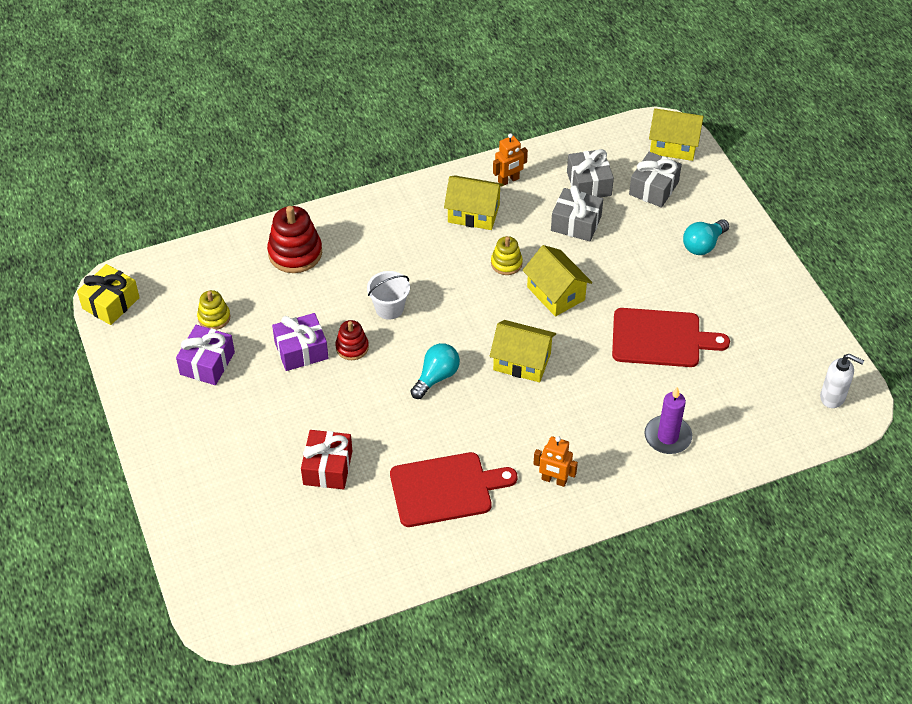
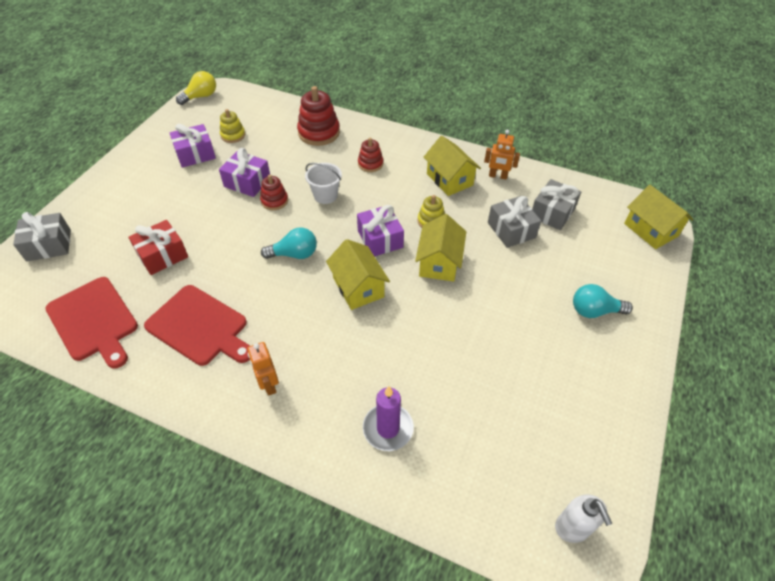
camera: 45 degrees right, 0 degrees up
yellow gift [77,264,140,325] -> yellow light bulb [176,71,216,105]
red cutting board [612,308,730,367] -> red cutting board moved to [45,277,138,369]
grey gift [629,152,682,208] -> grey gift moved to [13,212,71,262]
none -> purple gift [357,205,404,256]
none -> red stacking toy [358,138,383,172]

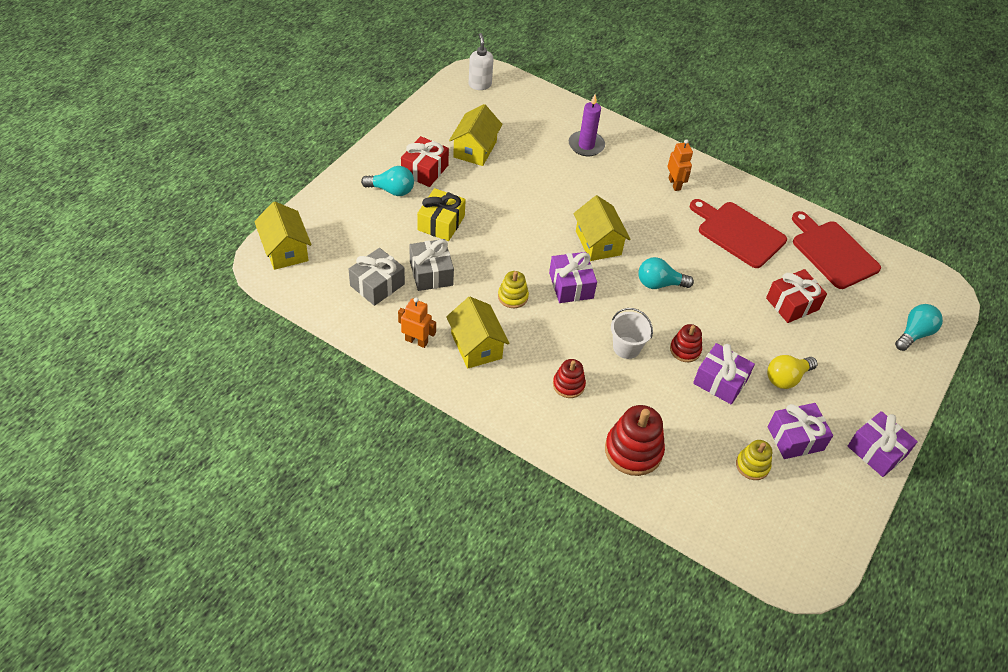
camera: 175 degrees left, 0 degrees up
grey gift [13,212,71,262] -> turquoise light bulb [895,304,943,351]
yellow light bulb [176,71,216,105] -> yellow light bulb moved to [767,355,817,389]
yellow house [415,214,466,282] -> yellow house moved to [449,104,503,166]
none -> red gift [401,136,449,187]
none -> yellow gift [417,188,466,241]
none -> purple gift [848,411,918,477]

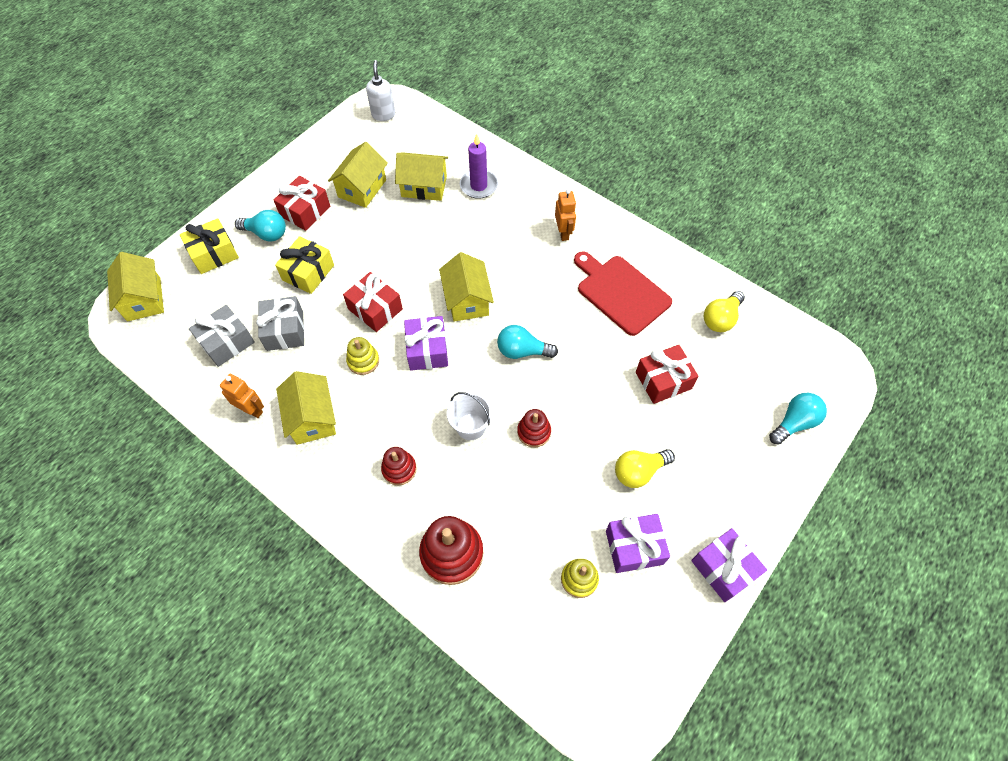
camera: 10 degrees right, 10 degrees up
purple gift [693,343,755,405] -> none
red cutting board [792,211,881,289] -> yellow light bulb [704,291,745,332]
none -> yellow gift [180,218,239,274]
none -> red gift [343,272,403,332]
none -> yellow house [395,153,448,201]

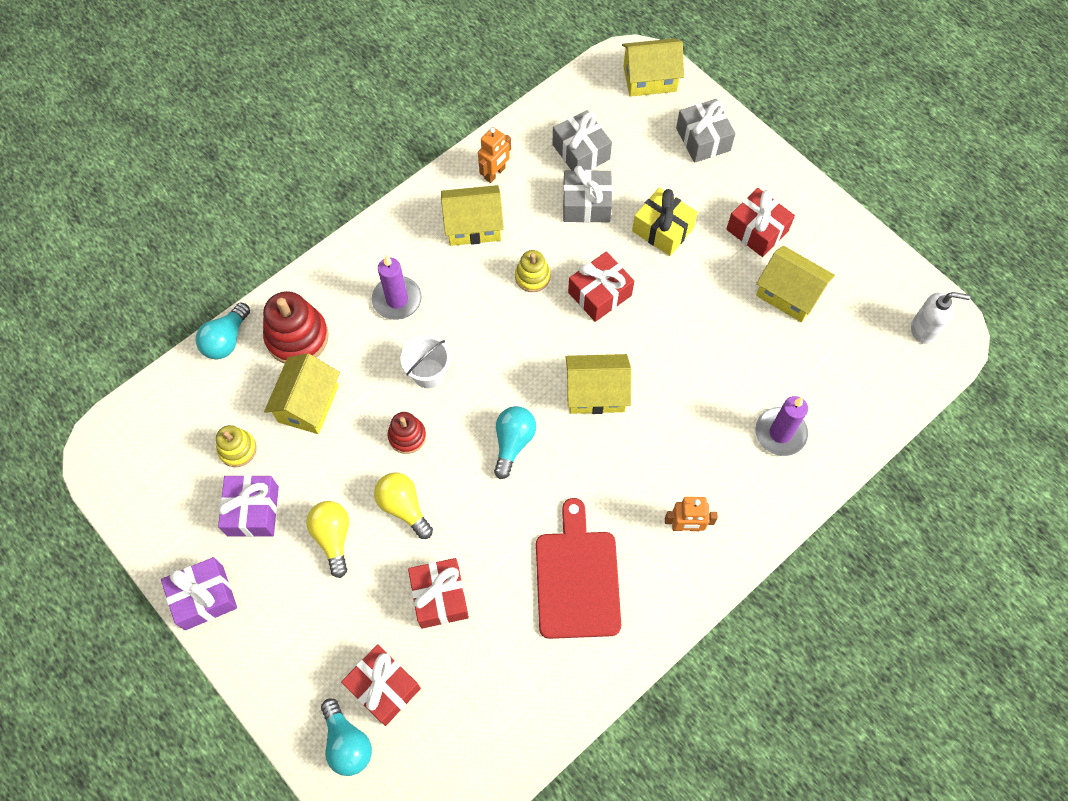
camera: 100 degrees right, 5 degrees up
yellow gift [180,218,239,274] -> grey gift [676,99,736,163]
turquoise light bulb [235,210,286,241] -> turquoise light bulb moved to [196,303,250,359]
red stacking toy [381,447,417,485] -> purple candle [372,255,422,320]
yellow house [395,153,448,201] -> yellow house moved to [264,353,340,434]
purple gift [404,316,448,371] -> none
red cutting board [574,251,672,336] -> red cutting board turned 60 degrees counterclockwise [536,498,621,639]
yellow light bulb [704,291,745,332] -> yellow light bulb moved to [374,473,433,539]
none -> red gift [341,644,421,726]

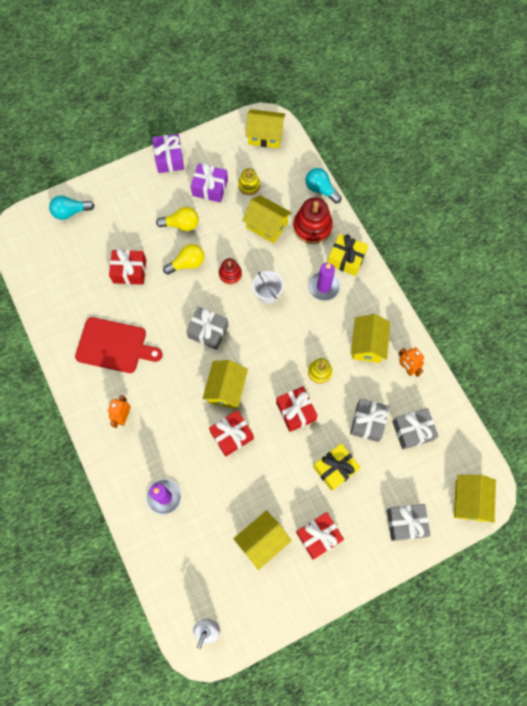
camera: 105 degrees right, 5 degrees up
red gift [341,644,421,726] -> red gift moved to [209,410,254,457]
turquoise light bulb [494,406,536,479] -> grey gift [186,307,229,350]
none -> yellow house [245,109,286,148]
none -> yellow gift [328,234,368,276]

